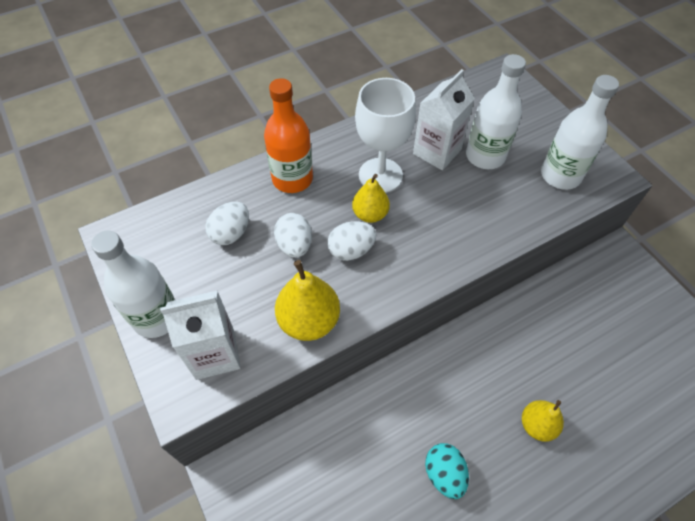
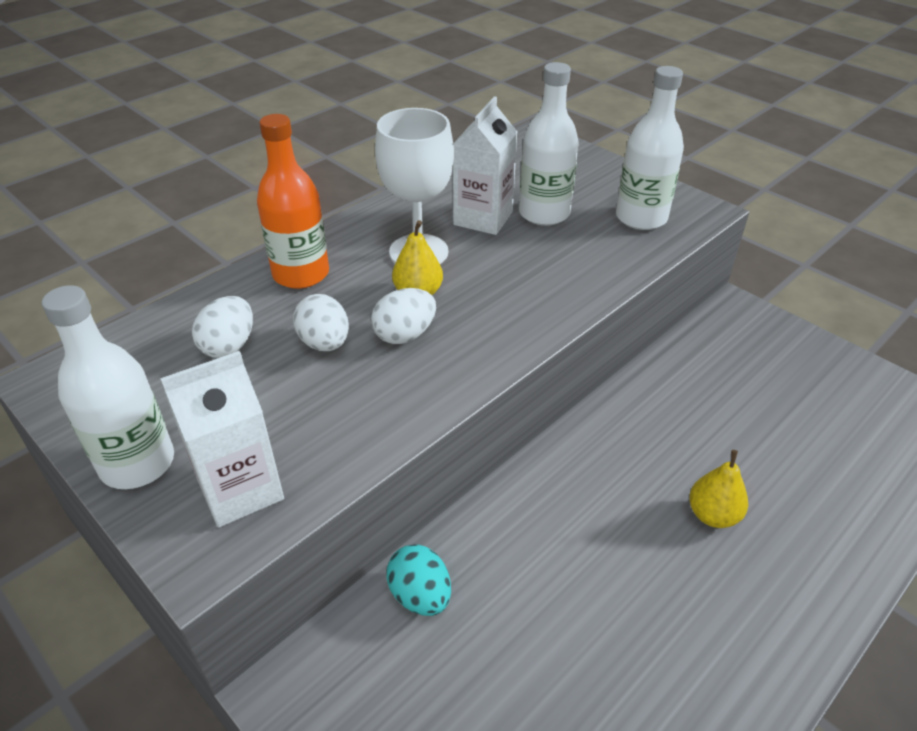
camera: 15 degrees left, 15 degrees down
yellow pear [275,260,340,341] -> none
turquoise egg [425,443,469,499] -> turquoise egg moved to [386,544,451,616]

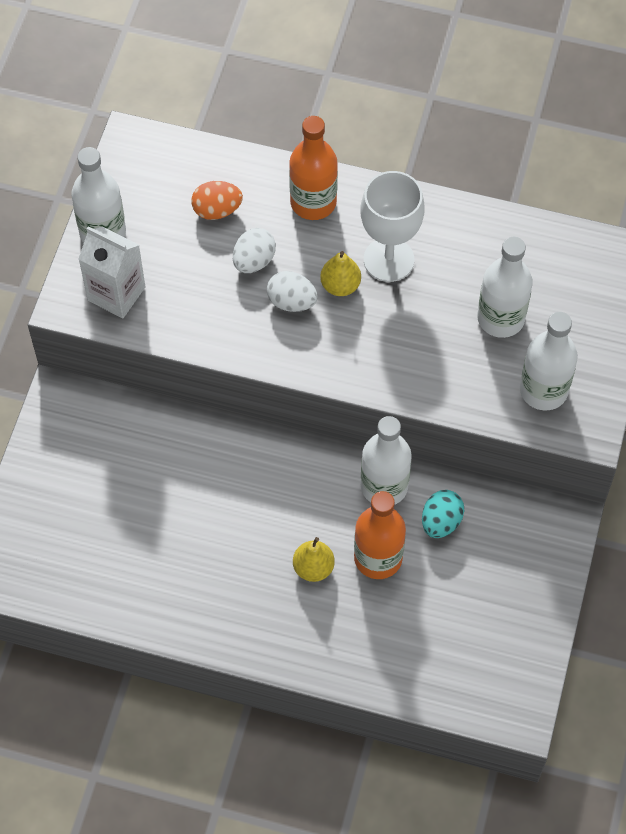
camera: 60 degrees right, 20 degrees up
white egg [192,296,253,358] -> orange egg [191,181,243,220]
turquoise egg [386,544,451,616] -> turquoise egg moved to [422,490,464,538]
white carton [453,96,517,235] -> none
none -> orange bottle [354,491,406,579]
none -> white bottle [361,416,412,505]

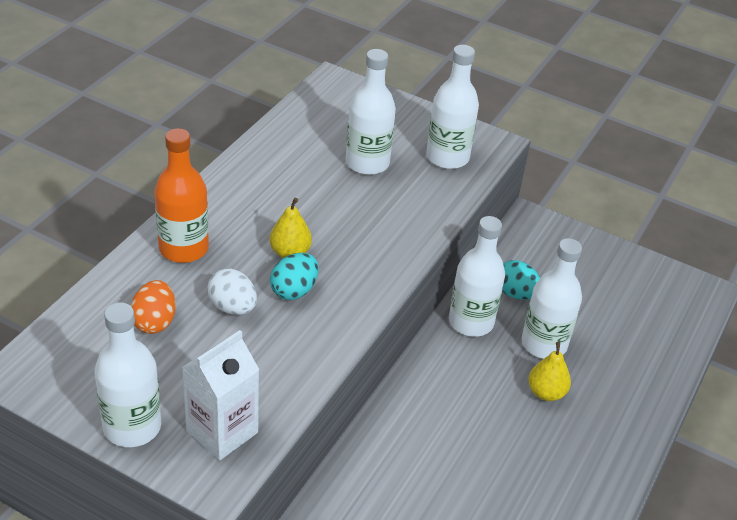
camera: 80 degrees left, 20 degrees down
white egg [267,271,318,312] -> turquoise egg [270,253,319,300]
orange bottle [354,491,406,579] -> white bottle [522,238,582,359]
white goblet [360,171,425,282] -> none

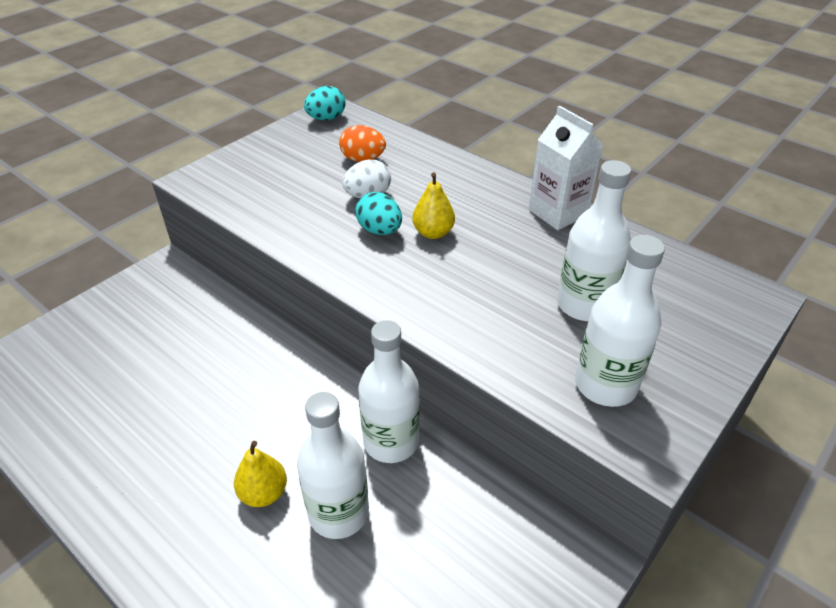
camera: 105 degrees right, 0 degrees up
white bottle [94,302,161,447] -> none
orange bottle [154,128,209,263] -> none
white carton [182,330,259,460] -> white carton moved to [529,106,604,230]
turquoise egg [502,260,540,300] -> turquoise egg moved to [304,86,346,120]

